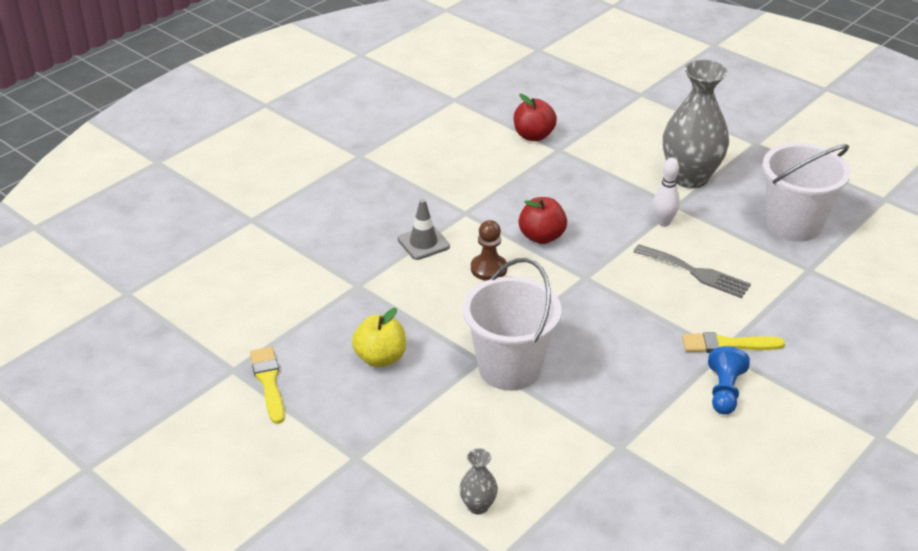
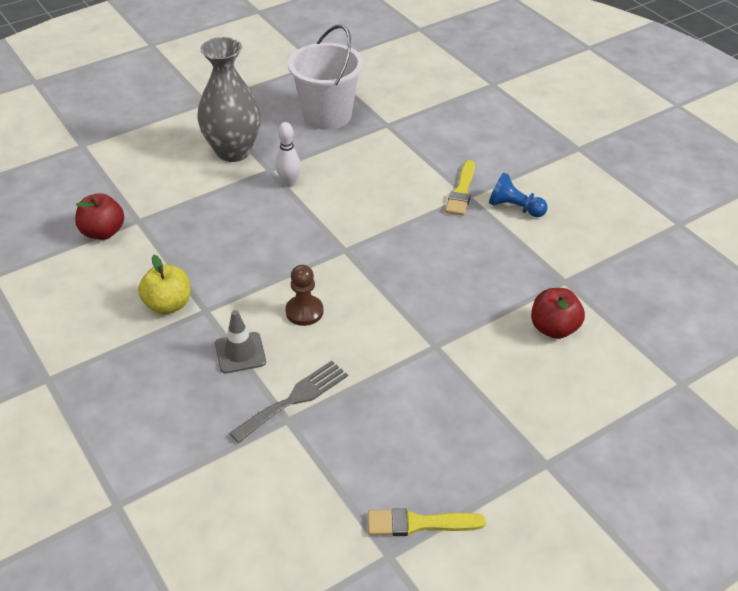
camera: 75 degrees left, 5 degrees up
yellow apple [352,308,406,367] -> yellow apple moved to [138,255,190,314]
grey vase [459,448,498,515] -> none
white bucket [463,258,562,391] -> none
red apple [519,197,567,244] -> red apple moved to [531,288,585,339]
grey fork [633,244,751,298] -> grey fork moved to [229,360,348,443]

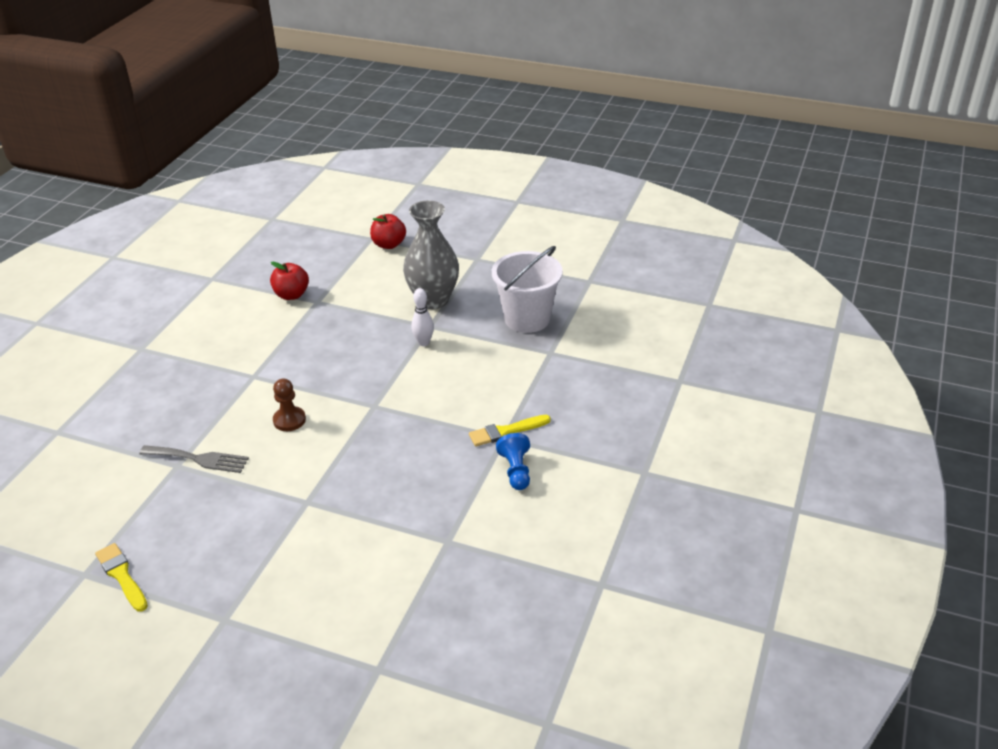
camera: 55 degrees right, 5 degrees down
yellow apple [138,255,190,314] -> none
grey traffic cone [215,310,266,373] -> none
red apple [531,288,585,339] -> red apple moved to [370,214,406,249]

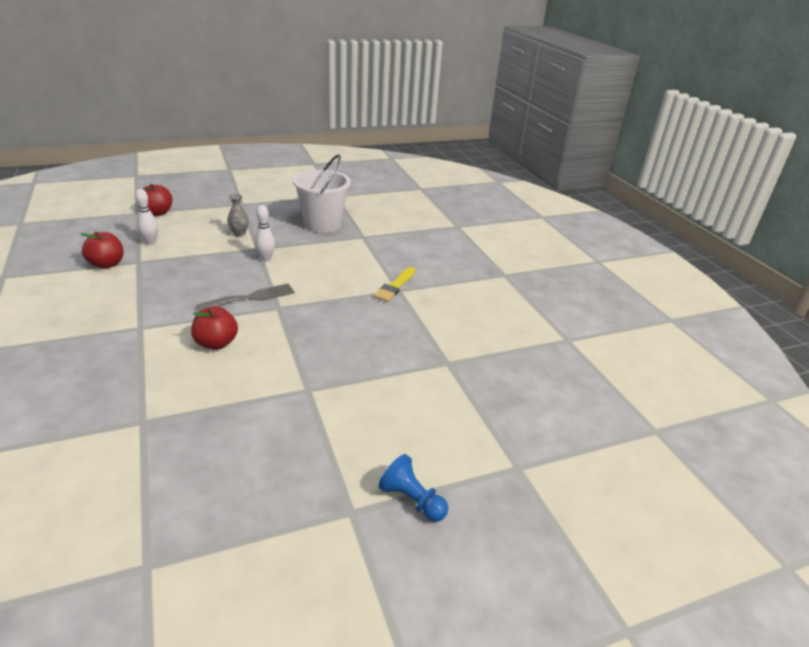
camera: 45 degrees left, 5 degrees down
yellow brush [95,543,148,612] -> none
grey fork [139,445,249,473] -> grey fork moved to [196,283,295,311]
brown pawn [273,379,306,431] -> red apple [191,306,238,350]
grey vase [403,200,459,309] -> grey vase [227,194,249,236], size x0.44
blue pawn [496,433,530,490] -> blue pawn moved to [378,454,448,522]
none -> white bowling pin [135,189,158,245]

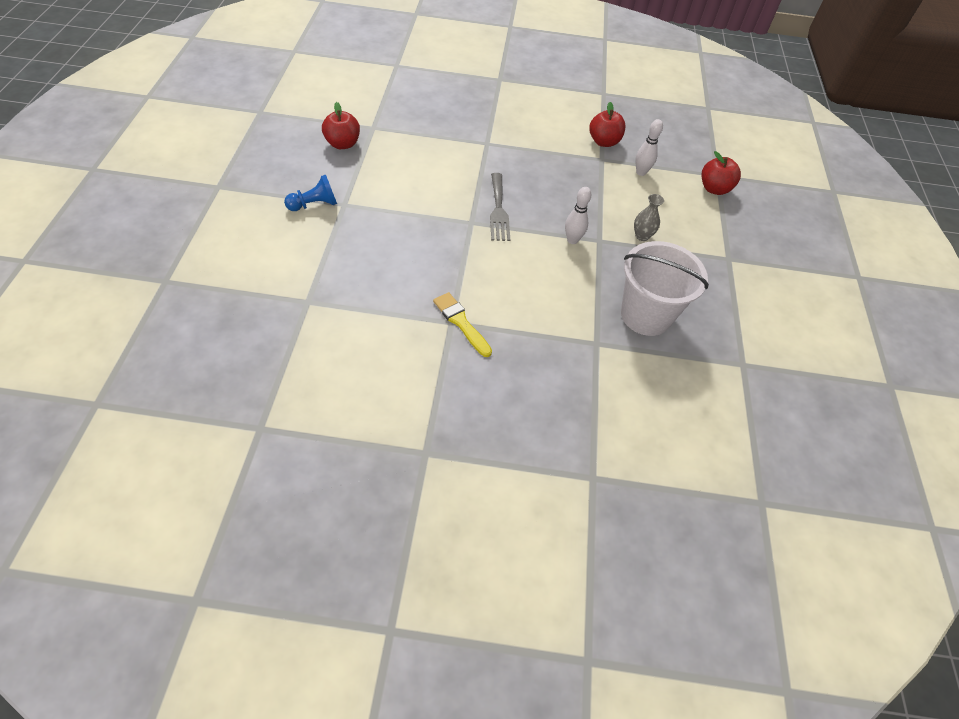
camera: 115 degrees right, 20 degrees up
red apple [191,306,238,350] -> red apple moved to [322,102,360,149]
blue pawn [378,454,448,522] -> blue pawn moved to [284,175,337,211]

